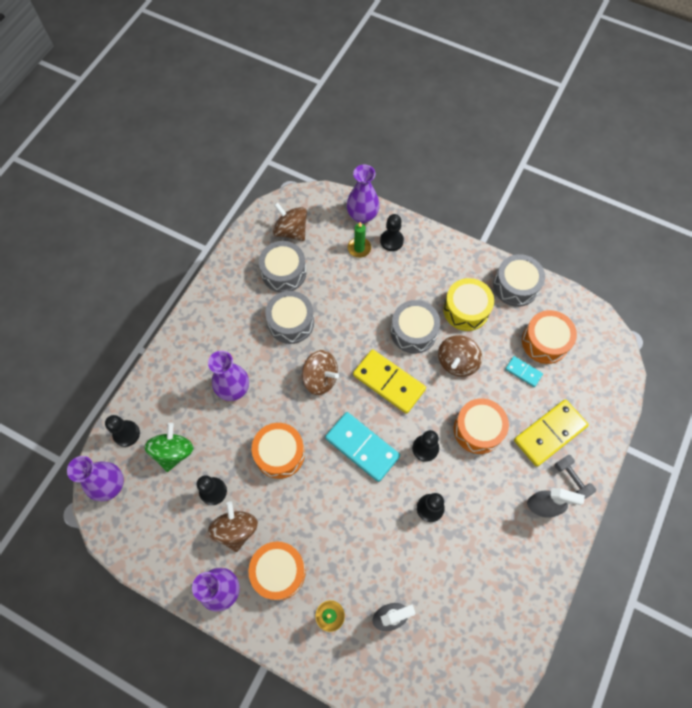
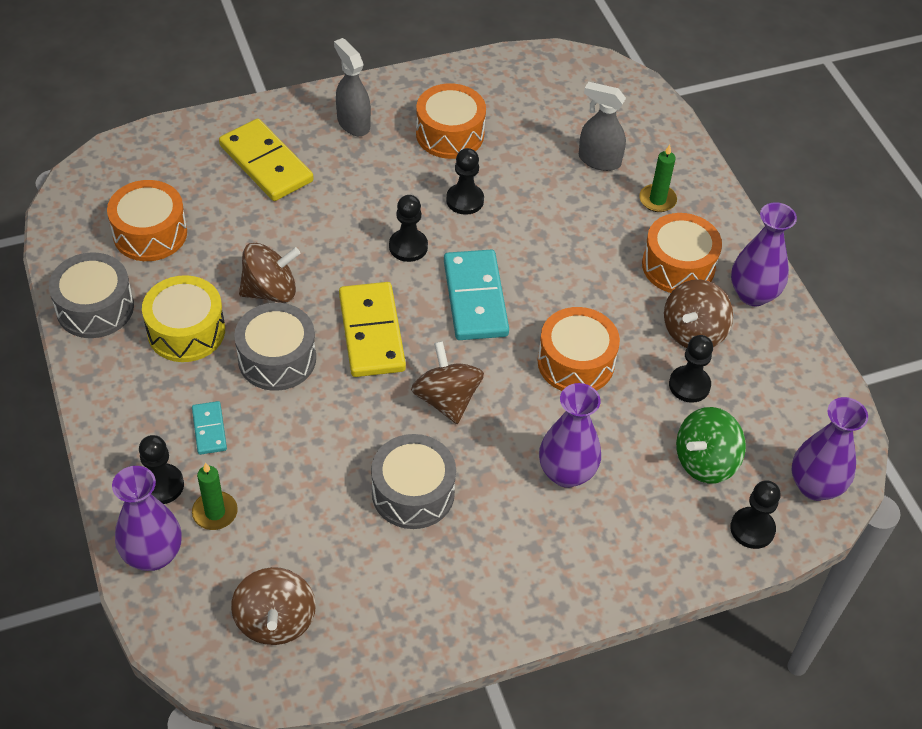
camera: 140 degrees left, 15 degrees down
grey drum [259,241,306,293] -> none
orange drum [454,398,509,454] -> orange drum moved to [416,83,486,159]
turquoise domino [505,356,543,387] -> turquoise domino moved to [192,401,227,455]
yellow domino [514,399,589,467] -> yellow domino turned 45 degrees clockwise [219,118,314,201]
grey dumbbell [555,455,596,499] -> none

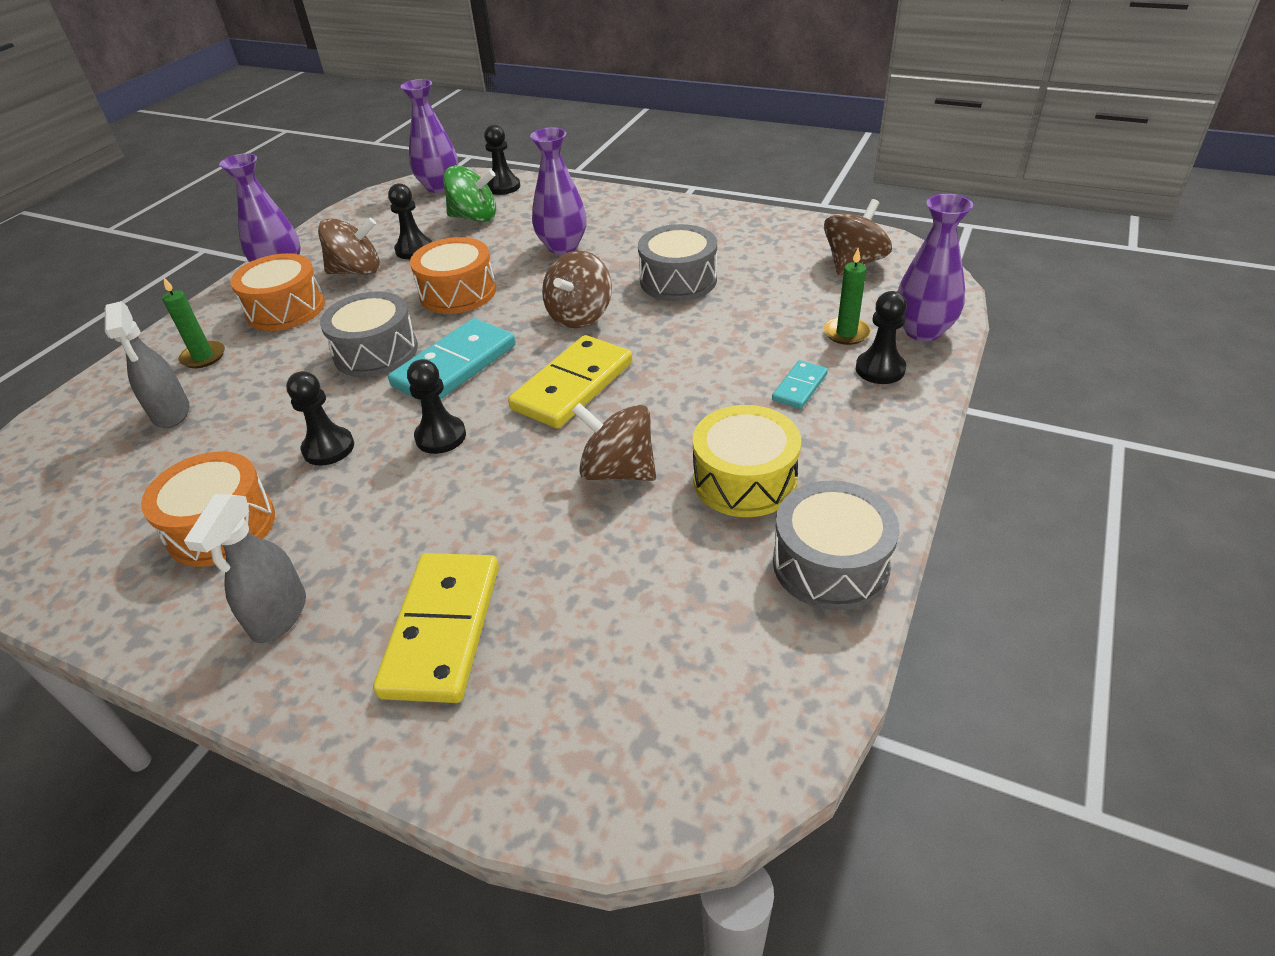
camera: 130 degrees left, 10 degrees down
orange drum [107,180,187,261] -> none
grey drum [234,303,316,391] -> grey drum moved to [320,291,418,377]

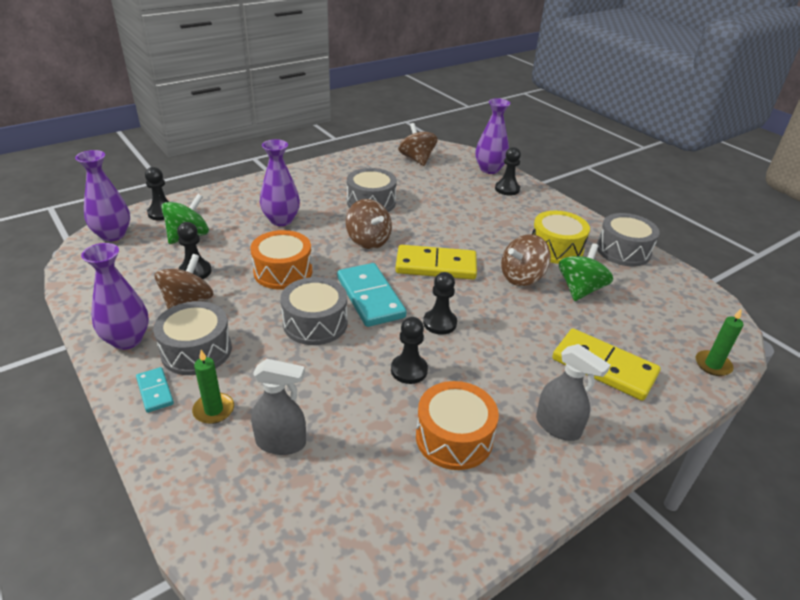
camera: 65 degrees left, 5 degrees down
orange drum [230,253,325,331] -> grey drum [153,301,232,375]
yellow domino [508,335,632,429] -> yellow domino turned 60 degrees counterclockwise [395,245,477,279]
turquoise domino [772,360,828,409] -> turquoise domino moved to [136,367,174,413]
green candle [824,248,871,345] -> green candle moved to [696,309,743,376]
none -> green spinning top [559,243,613,301]

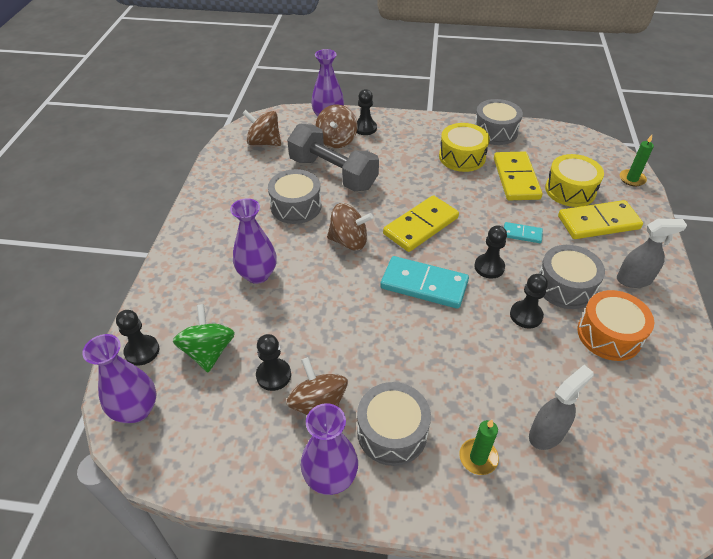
camera: 45 degrees left, 10 degrees up
turquoise domino [136,367,174,413] -> turquoise domino moved to [504,222,543,243]
orange drum [250,230,312,290] -> none
grey drum [280,277,348,345] -> grey drum moved to [538,245,605,309]
brown spinning top [501,234,551,286] -> brown spinning top moved to [316,105,357,148]
green spinning top [559,243,613,301] -> yellow domino [494,152,543,200]
none -> grey dumbbell [287,124,379,191]
none -> yellow drum [545,154,604,207]

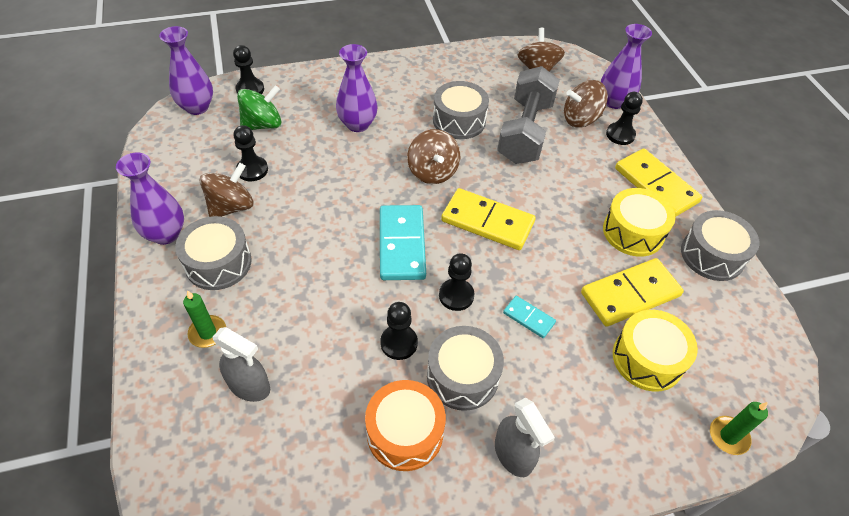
camera: 65 degrees right, 5 degrees up
turquoise domino [504,222,543,243] -> turquoise domino turned 45 degrees counterclockwise [503,296,556,338]
yellow domino [558,200,643,239] -> yellow domino moved to [615,148,702,217]

